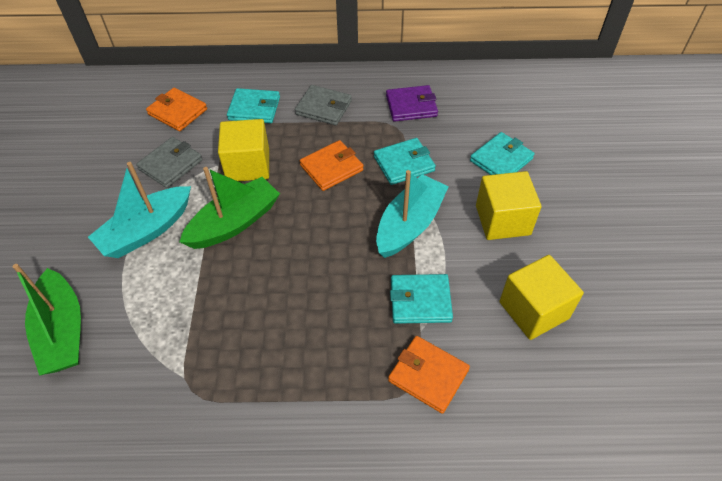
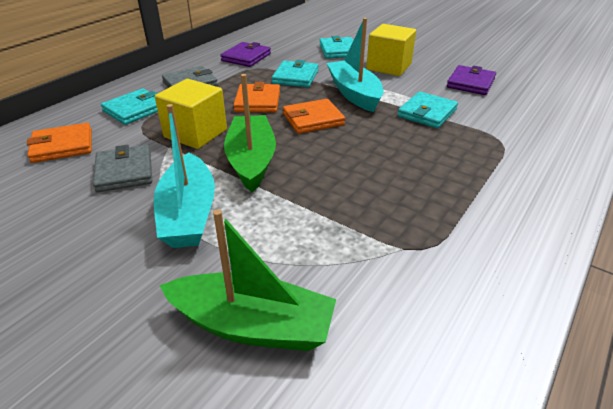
camera: 55 degrees left, 15 degrees down
orange wallet [388,336,470,414] -> orange wallet moved to [283,99,345,134]
yellow cube [499,255,584,340] -> purple wallet [447,65,496,95]

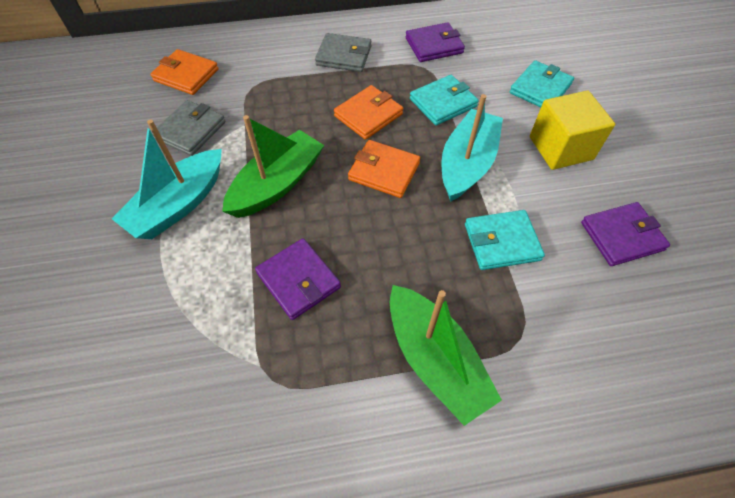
camera: 45 degrees right, 20 degrees up
turquoise wallet [101,89,158,125] -> none
yellow cube [155,79,227,149] -> none
green boat [159,209,336,351] -> green boat moved to [390,285,502,426]
none -> purple wallet [255,238,341,320]

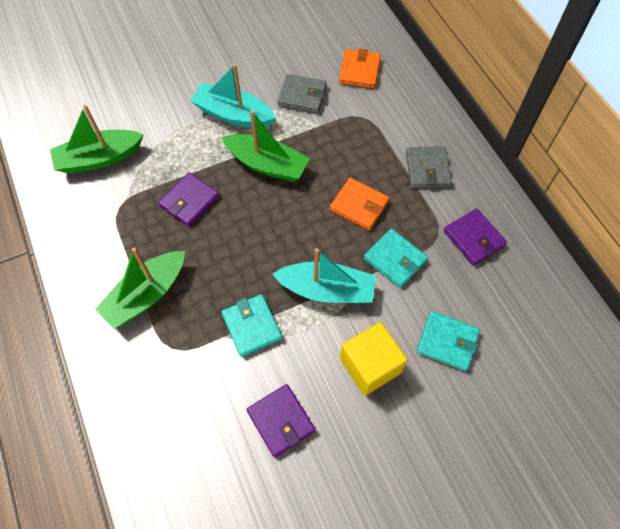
camera: 75 degrees right, 5 degrees up
orange wallet [348,140,420,198] -> none
none -> green boat [50,104,144,174]

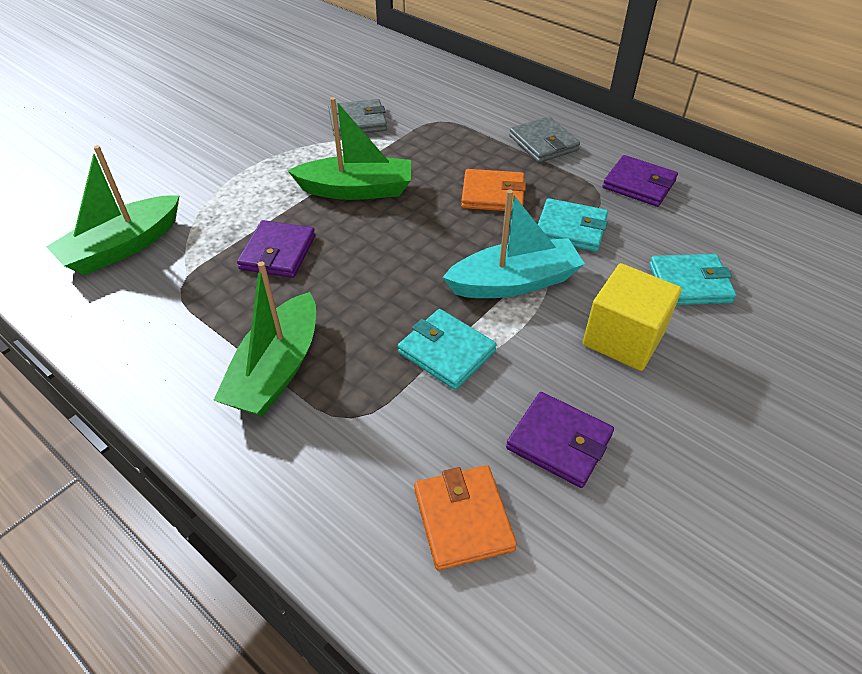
camera: 25 degrees left, 15 degrees down
turquoise boat [190,64,276,128] -> none
orange wallet [339,49,381,88] -> orange wallet moved to [414,465,517,571]

